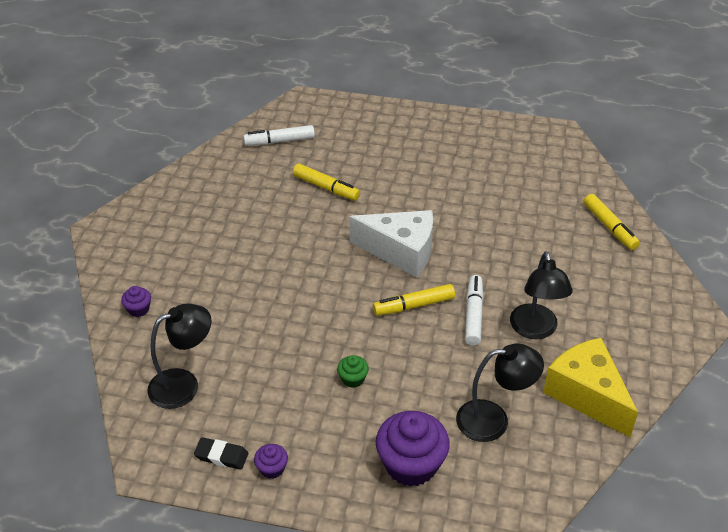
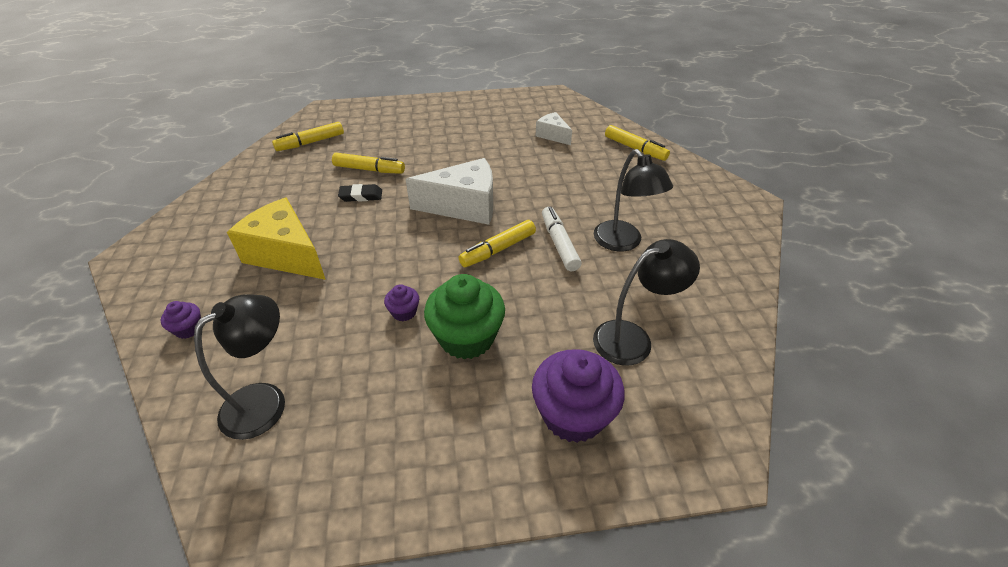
camera: 20 degrees left, 0 degrees up
black eraser [194,437,249,470] -> black eraser moved to [338,184,382,202]
white marker [243,125,315,146] -> yellow marker [272,122,344,151]
purple cupcake [254,444,288,479] -> purple cupcake moved to [384,284,419,321]
green cupcake [337,355,369,388] -> green cupcake [424,274,505,360], size x2.15
yellow cheese [543,338,638,437] -> yellow cheese moved to [227,197,326,280]
none -> white cheese [536,112,572,145]

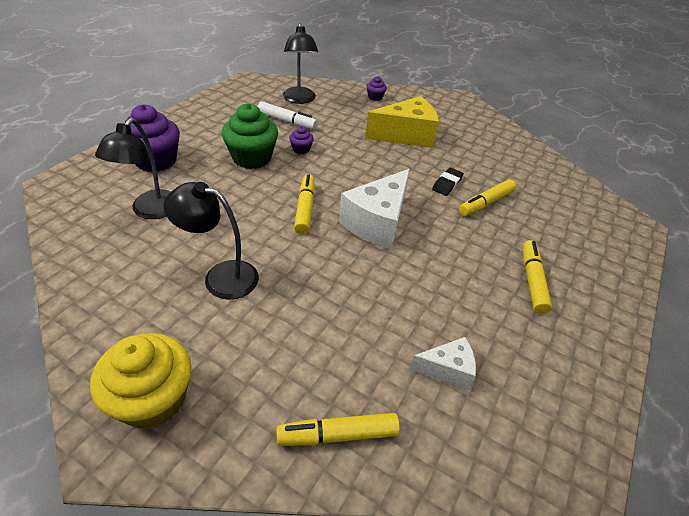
camera: 125 degrees right, 0 degrees up
yellow marker [272,122,344,151] -> yellow marker moved to [522,240,552,314]
white marker [542,206,582,271] -> white marker moved to [258,102,317,130]
none -> yellow cupcake [90,333,191,429]

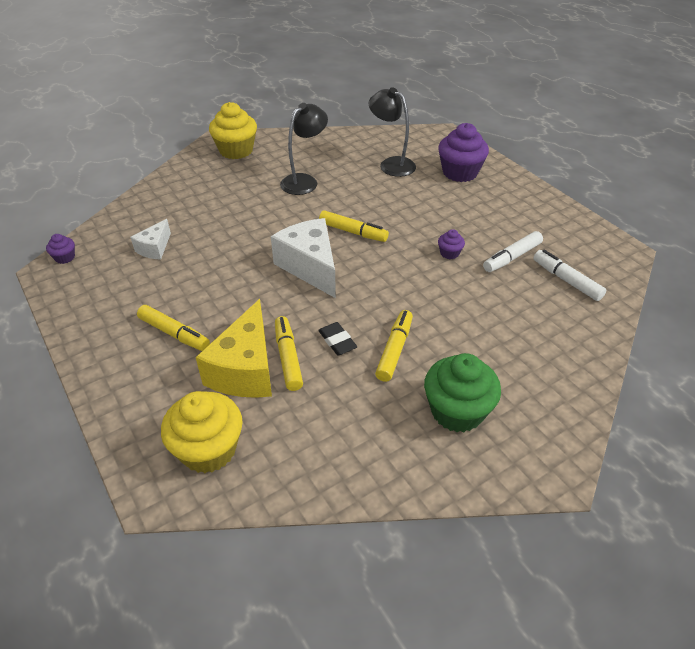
camera: 120 degrees right, 0 degrees up
green cupcake [222,104,278,169] -> green cupcake moved to [424,353,501,432]
yellow marker [276,413,400,446] -> yellow marker moved to [375,310,413,382]
black lamp [283,23,318,104] -> white marker [533,250,607,301]
yellow cheese [365,96,439,148] -> yellow cheese moved to [196,299,272,398]
purple cupcake [367,76,387,101] -> purple cupcake moved to [46,234,75,264]
none -> yellow cupcake [161,391,243,473]

